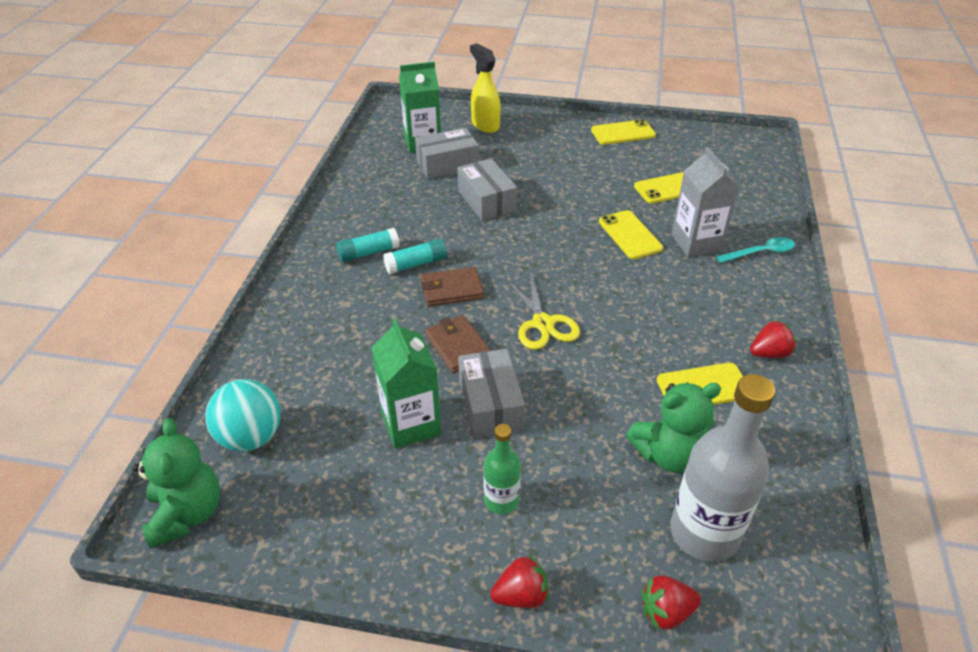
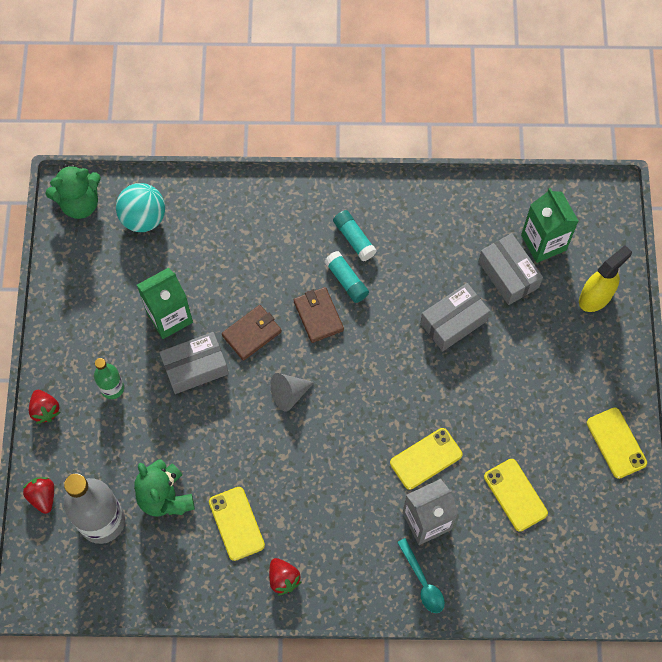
camera: 80 degrees right, 25 degrees up
yellow scissors [506,272,580,350] -> grey cone [270,373,314,412]

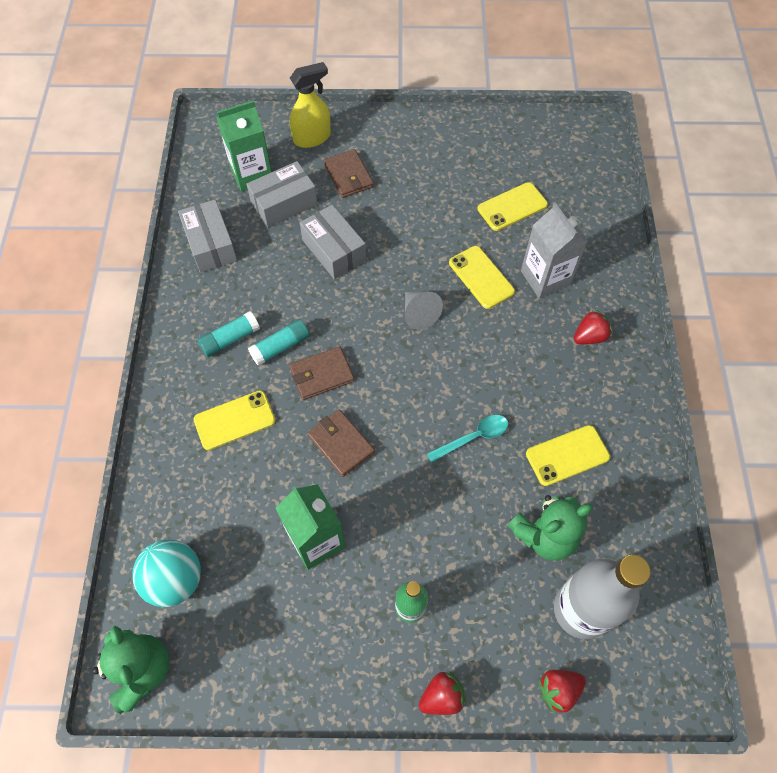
camera: 90 degrees left, 5 degrees down
grey box [159,332,229,394] -> grey box moved to [178,200,237,273]
red strawberry [269,558,302,595] -> red strawberry moved to [574,310,612,344]
grey cone [270,373,314,412] -> grey cone moved to [405,292,443,330]
turquoise spoon [397,538,445,613] -> turquoise spoon moved to [427,415,508,463]
yellow spray bottle [579,245,632,312] -> yellow spray bottle turned 105 degrees clockwise [290,62,331,148]
yellow phone [587,407,647,479] -> yellow phone moved to [194,390,275,450]
none -> brown wallet [324,149,374,198]

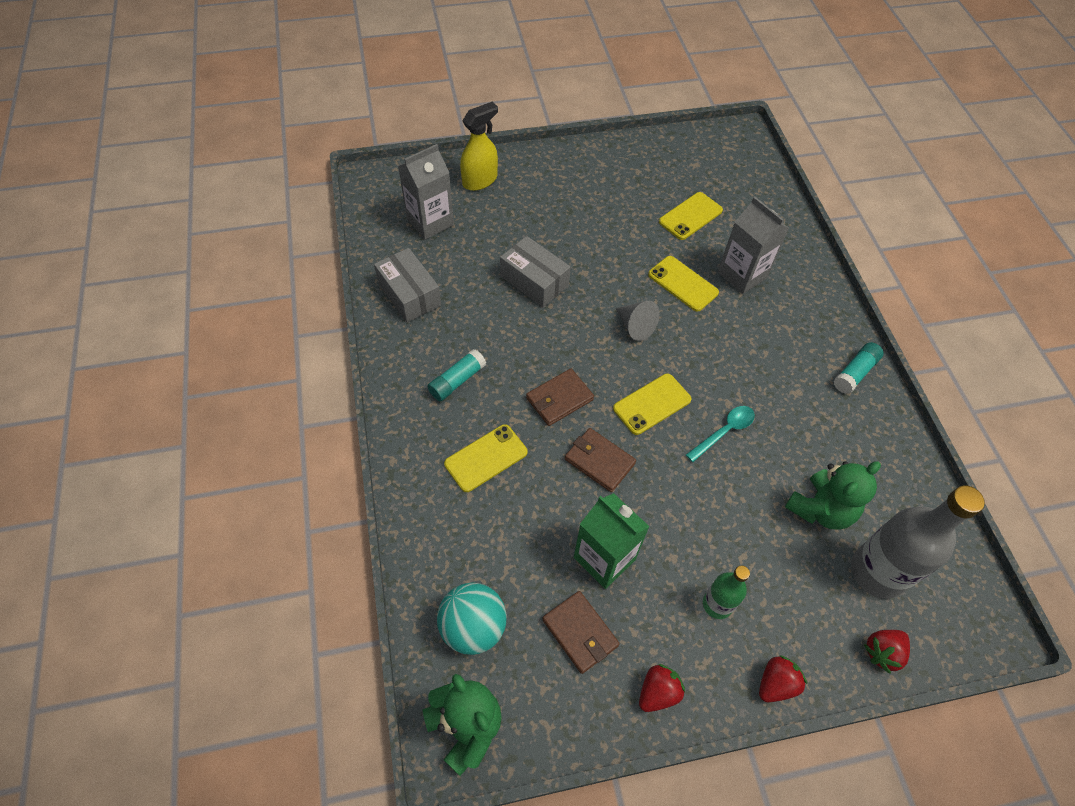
camera: 15 degrees left, 5 degrees down
green carton [217,100,272,192] -> grey carton [398,144,454,240]
grey box [247,161,318,228] -> none
turquoise glue stick [248,319,310,366] -> turquoise glue stick moved to [834,342,884,394]
brown wallet [324,149,374,198] -> brown wallet moved to [542,591,620,674]
yellow phone [526,425,610,486] -> yellow phone moved to [613,374,691,435]
red strawberry [574,310,612,344] -> red strawberry moved to [639,664,685,712]

